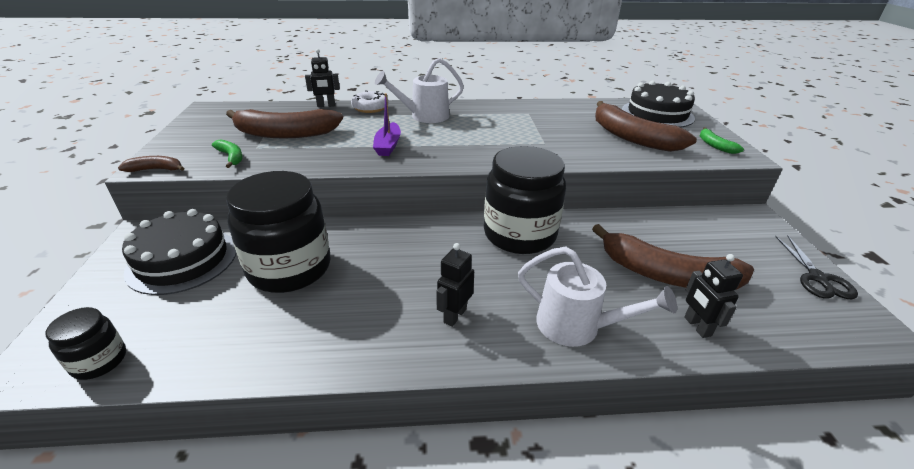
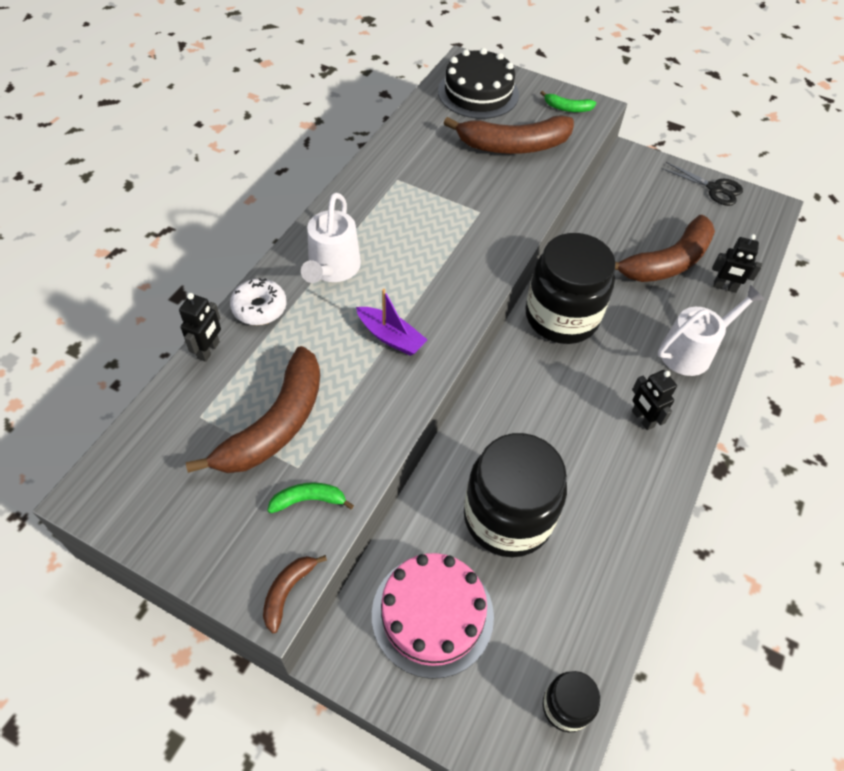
camera: 60 degrees left, 20 degrees up
black cake [122,209,236,295] -> pink cake [372,553,494,679]

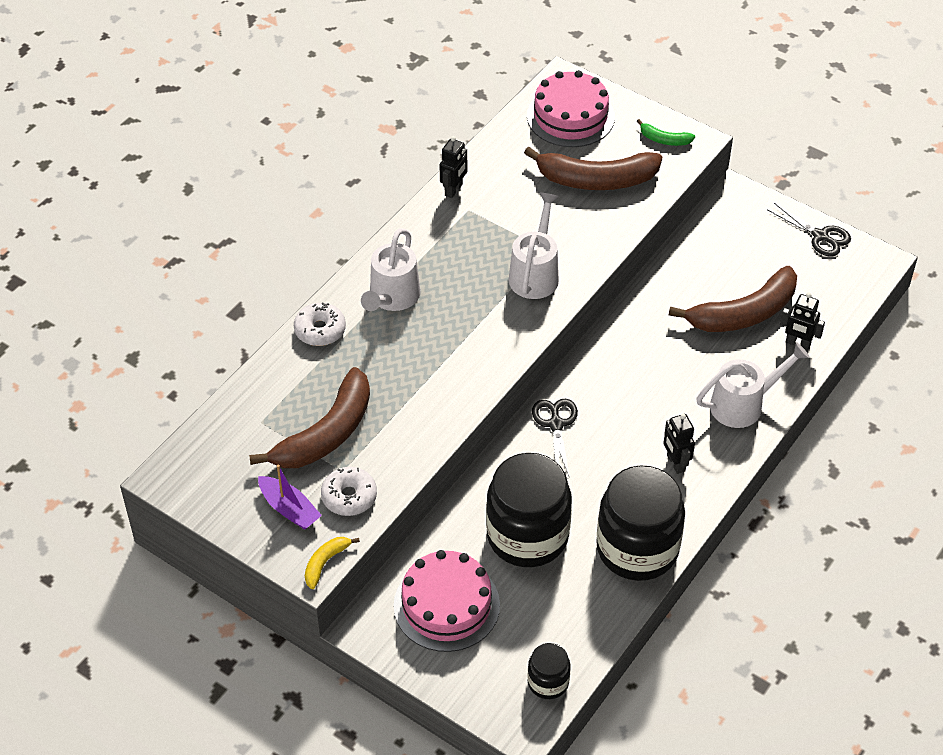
camera: 10 degrees right, 5 degrees down
black robot [179,293,221,362] -> black robot moved to [440,136,467,198]
brown banana [263,555,327,633] -> yellow banana [305,537,360,589]
green banana [267,482,354,513] -> white donut [321,467,377,516]
purple boat [356,289,428,356] -> purple boat moved to [258,465,322,530]
black cake [438,48,519,119] -> pink cake [527,70,615,147]
black jar [526,233,616,344] -> black jar moved to [596,465,685,581]
none -> white watering can [509,193,559,299]
none -> black scissors [532,398,578,476]

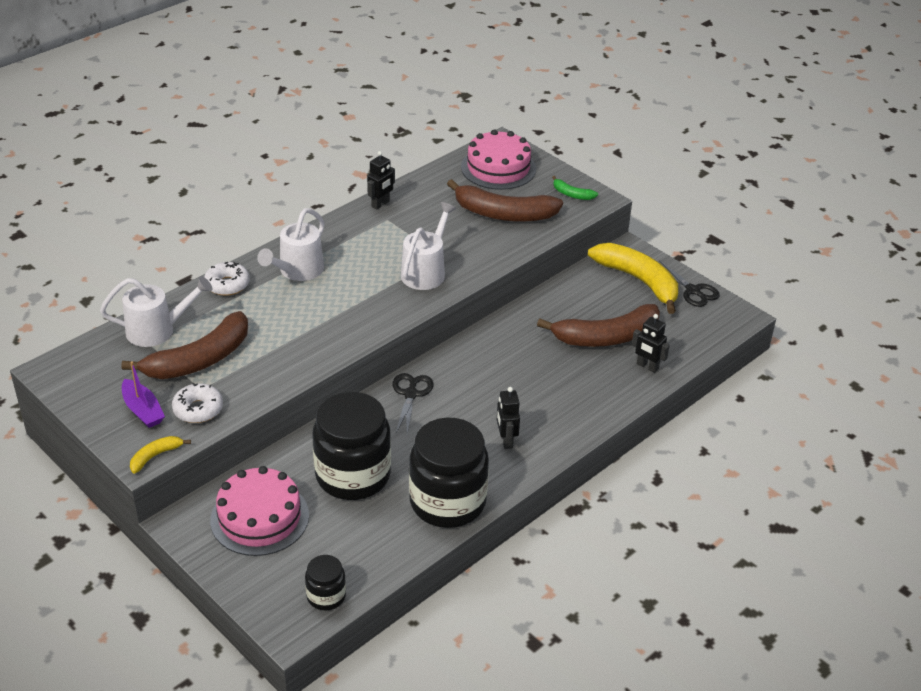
camera: 10 degrees right, 10 degrees down
white watering can [696,342,810,428] -> white watering can moved to [100,276,212,347]
none -> yellow banana [588,243,678,314]

